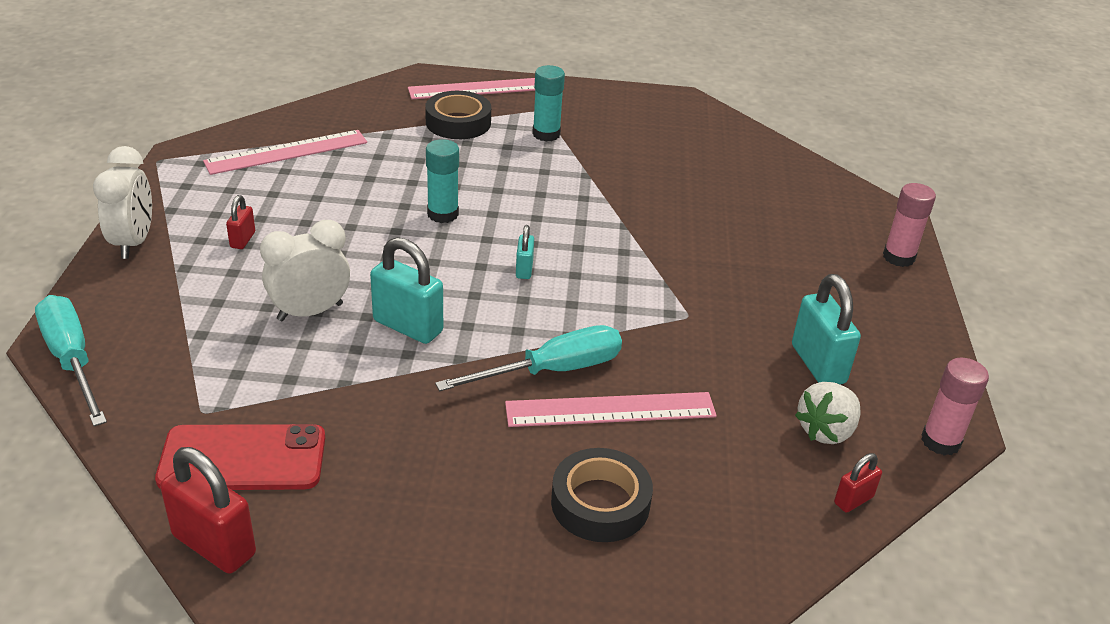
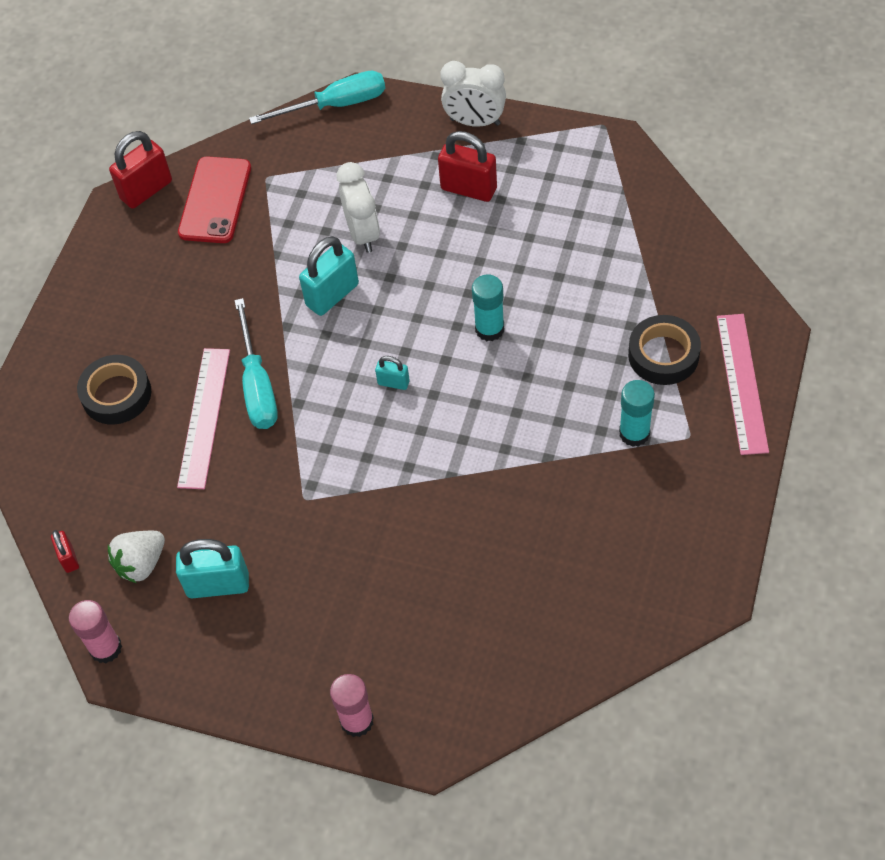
camera: 110 degrees right, 20 degrees up
pink ruler [203,130,367,175] -> none
red padlock [226,195,255,249] -> red padlock [438,131,497,202], size x1.90
white strawberry [795,382,861,444] -> white strawberry turned 105 degrees counterclockwise [108,531,165,583]

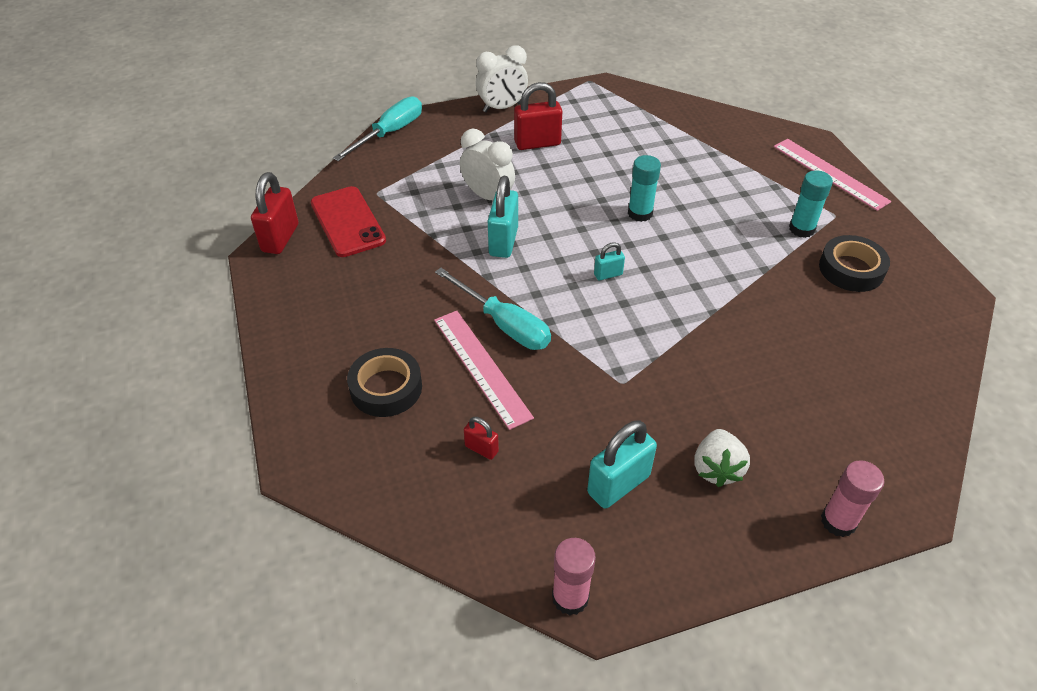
camera: 40 degrees left, 10 degrees down
red padlock [51,530,79,573] -> red padlock moved to [464,417,499,460]
white strawberry [108,531,165,583] -> white strawberry moved to [694,429,750,487]
black tape [628,315,701,385] -> black tape moved to [819,235,890,292]

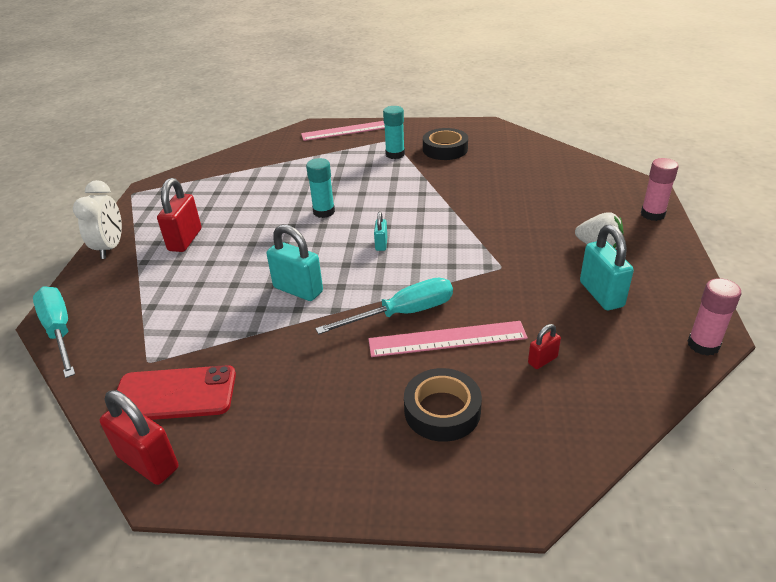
camera: 65 degrees left, 10 degrees down
white clock [460,129,515,200] -> none

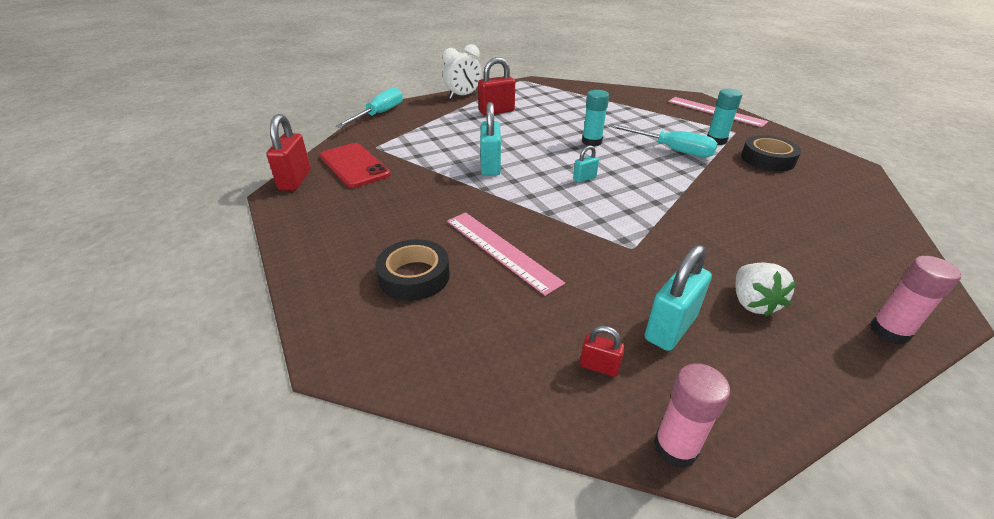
camera: 55 degrees right, 0 degrees up
turquoise screwdriver [315,278,453,334] -> turquoise screwdriver moved to [608,124,718,158]
red padlock [528,324,561,369] -> red padlock moved to [580,326,625,377]

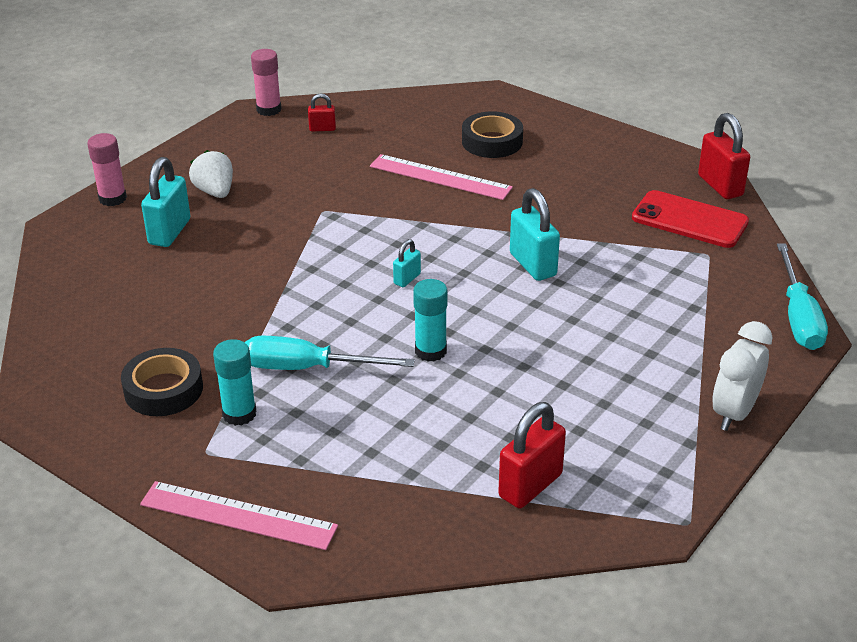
camera: 155 degrees right, 0 degrees up
red padlock [478,57,515,116] -> red padlock moved to [498,402,566,508]
turquoise padlock [644,245,712,351] -> turquoise padlock moved to [141,157,191,247]

